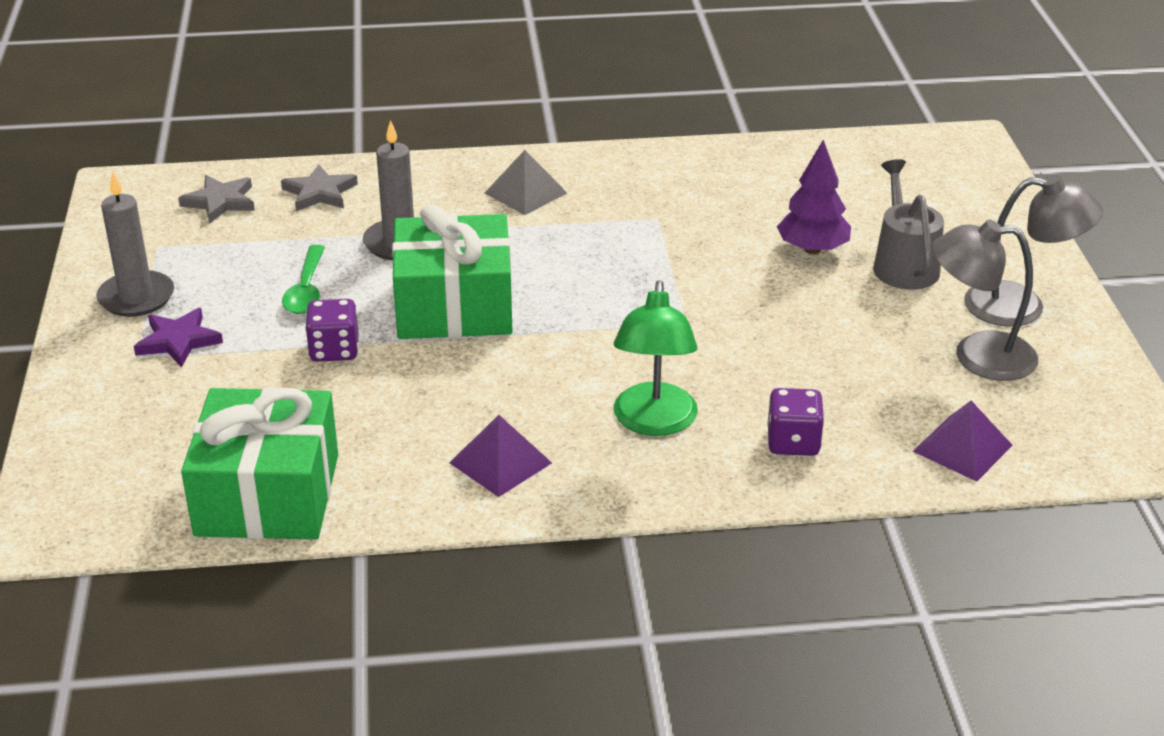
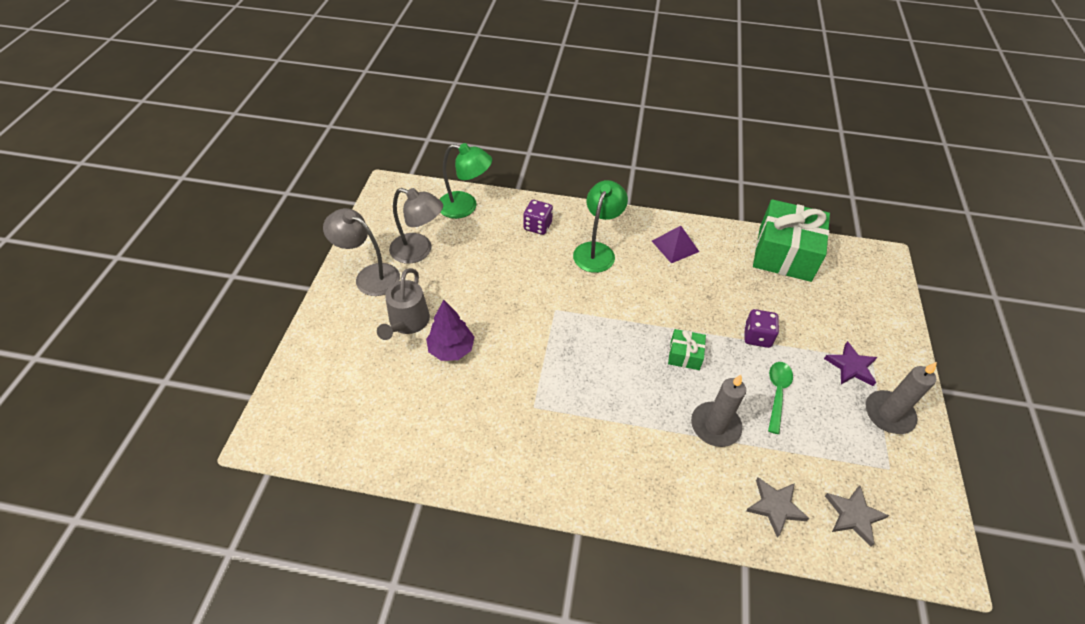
camera: 165 degrees left, 15 degrees up
green gift [392,204,513,339] -> green gift [668,329,706,370], size x0.46
grey pyramid [485,150,567,215] -> none
purple pyramid [913,401,1013,482] -> green lamp [439,143,492,219]

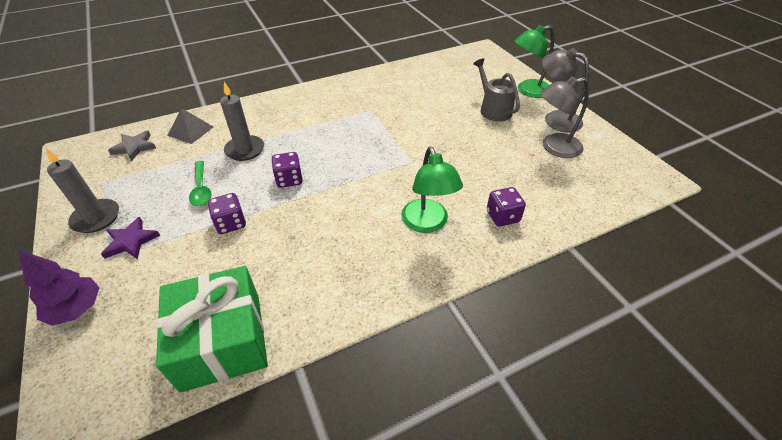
camera: 145 degrees right, 5 degrees down
grey lamp [323,208,400,296] -> grey lamp turned 135 degrees counterclockwise [542,48,589,132]
purple tree [426,299,474,361] -> purple tree moved to [18,250,100,326]
green lamp [439,143,492,219] -> green lamp moved to [515,25,554,98]
purple pyramid [652,226,699,263] -> none
green gift [668,329,706,370] -> purple dice [271,152,303,188]
grey star [746,477,810,538] -> grey pyramid [167,108,213,144]

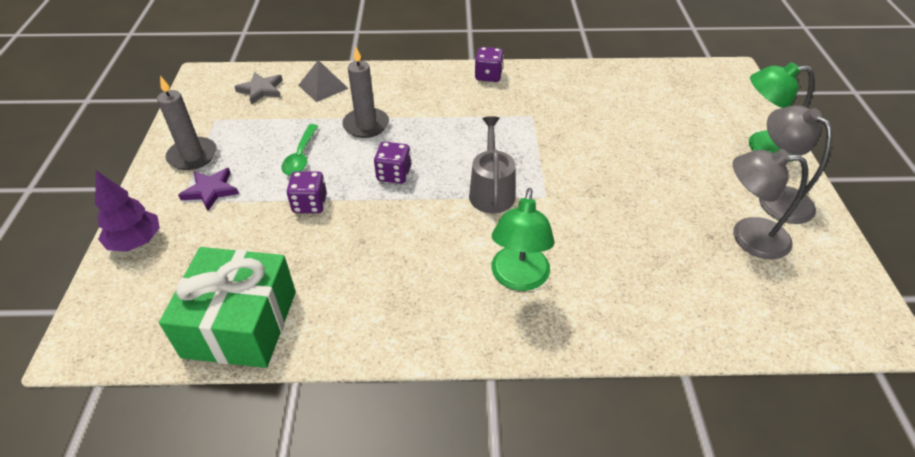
camera: 25 degrees right, 0 degrees up
grey watering can [473,58,520,122] -> grey watering can moved to [469,116,516,214]
purple dice [487,187,526,227] -> purple dice moved to [475,47,504,82]

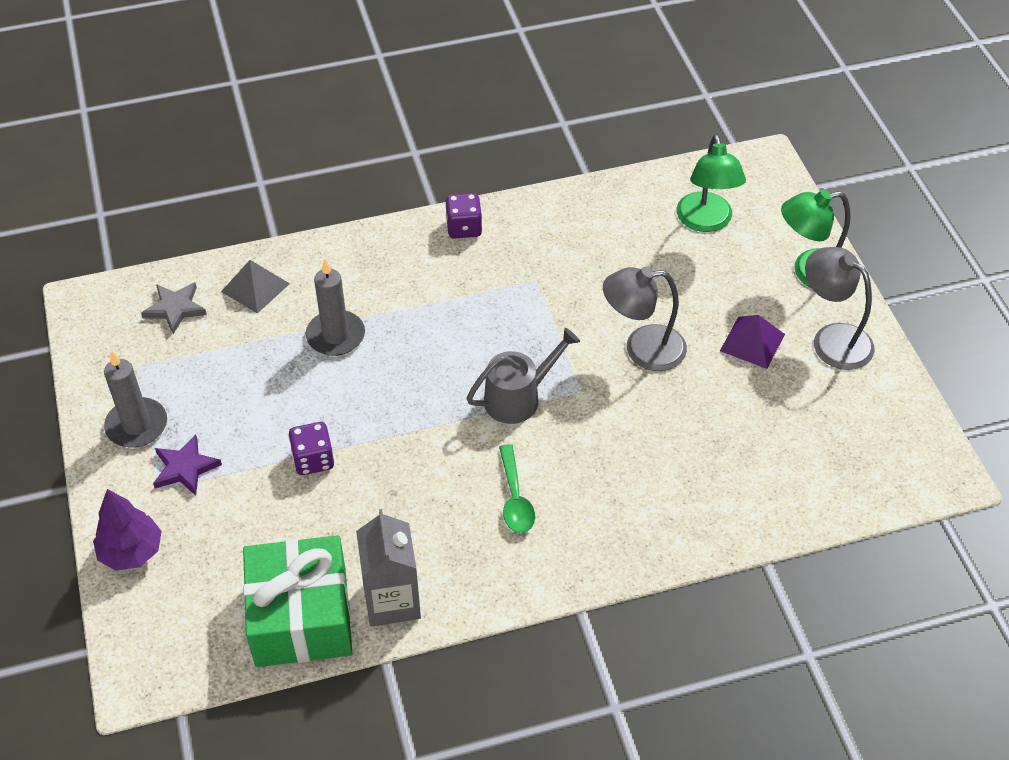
camera: 15 degrees left, 5 degrees up
green spoon [281,124,318,176] -> green spoon moved to [499,444,535,533]
purple dice [374,142,411,184] -> none
grey watering can [469,116,516,214] -> grey watering can turned 75 degrees clockwise [466,328,580,424]
green lamp [491,188,555,291] -> green lamp moved to [676,134,746,232]
grey lamp [733,149,808,259] -> grey lamp moved to [603,267,687,371]
none -> grey carton [356,509,421,627]
none -> purple pyramid [720,315,785,369]

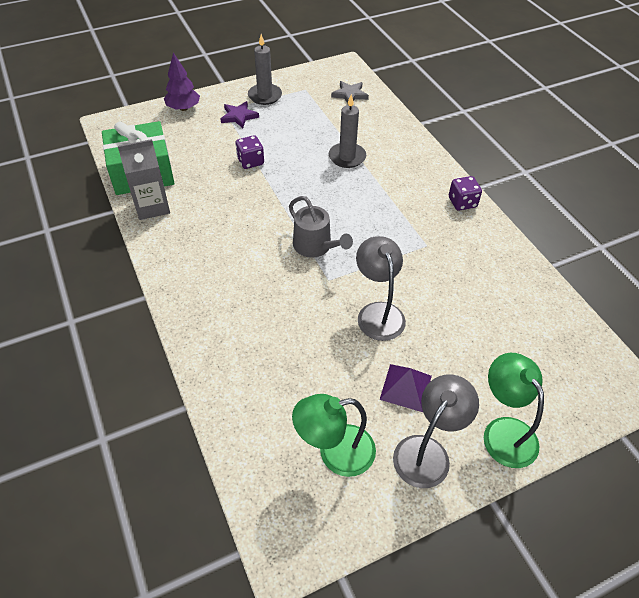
camera: 80 degrees right, 0 degrees up
grey pyramid [221,260,290,313] -> none
green spoon [499,444,535,533] -> none
green lamp [676,134,746,232] -> green lamp moved to [292,394,376,477]

